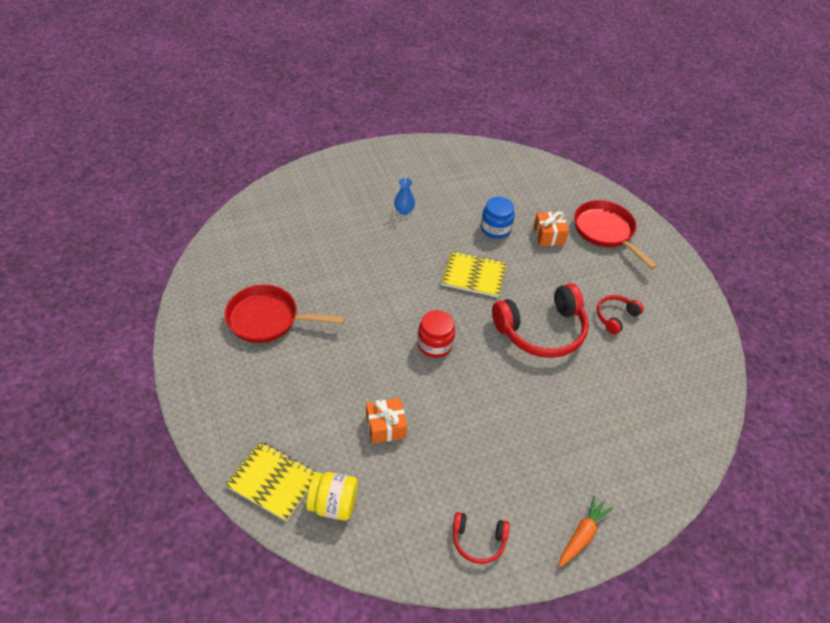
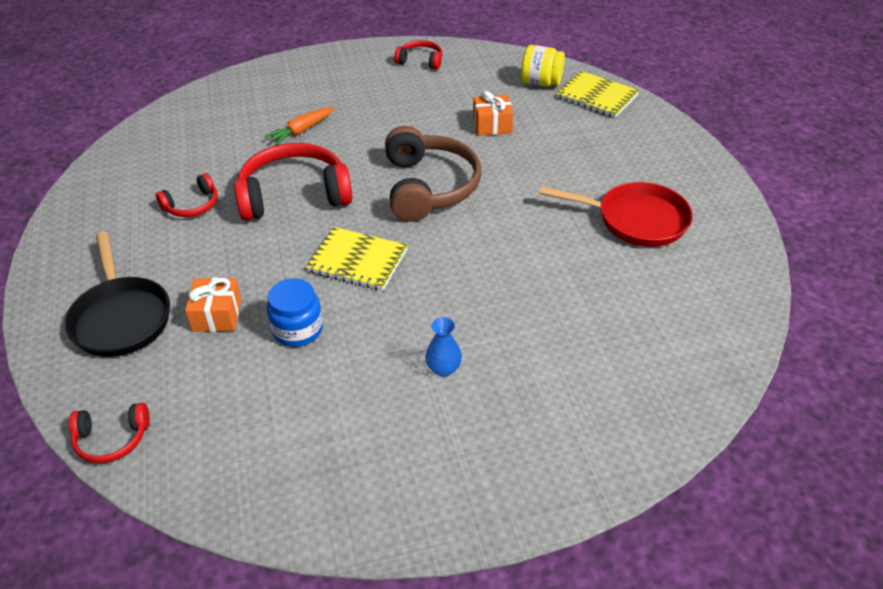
camera: 170 degrees left, 5 degrees down
red jar [417,310,455,358] -> brown headphones [385,126,481,222]
orange carrot [559,496,613,567] -> orange carrot moved to [264,107,334,145]
red pan [574,200,657,269] -> black pan [65,232,170,357]
none -> red headphones [69,403,150,463]

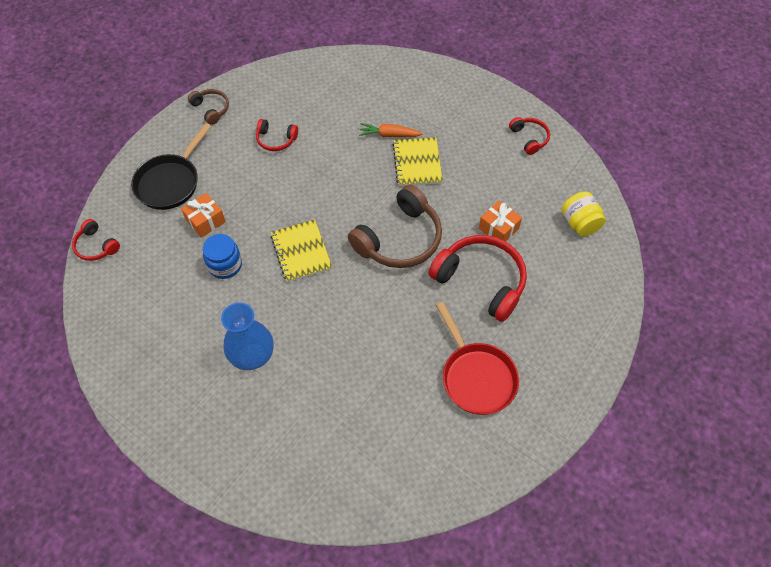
camera: 50 degrees right, 15 degrees up
red headphones [234,143,352,221] -> red headphones moved to [429,235,527,322]
blue vase [425,317,462,377] -> blue vase [221,302,273,370], size x1.93
yellow notebook [556,71,639,118] -> yellow notebook moved to [393,137,443,186]
none -> brown headphones [188,89,229,125]

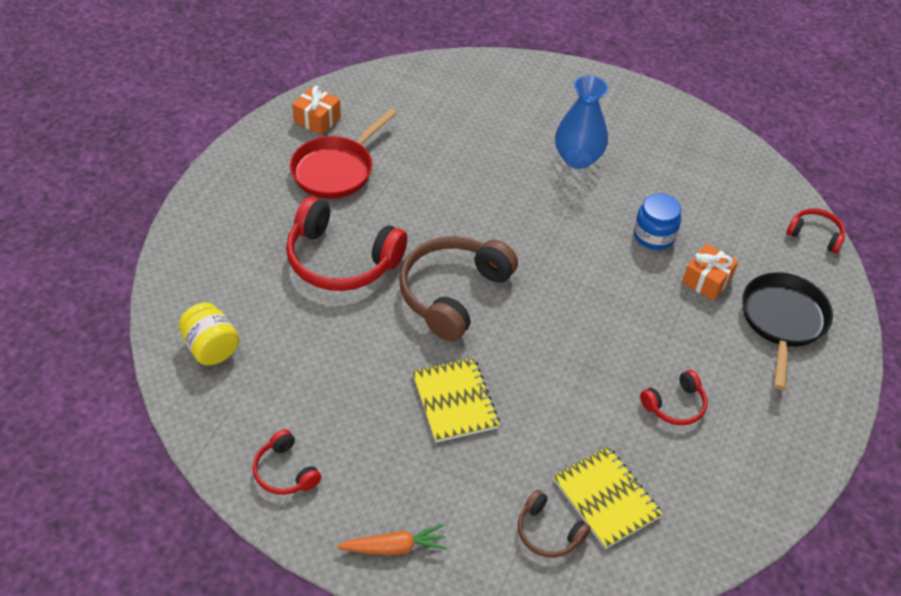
camera: 165 degrees right, 10 degrees down
brown headphones [188,89,229,125] -> brown headphones moved to [518,490,591,558]
red headphones [256,119,298,151] -> red headphones turned 150 degrees clockwise [640,370,707,425]
yellow notebook [270,219,332,282] -> yellow notebook moved to [553,446,663,549]
orange carrot [359,123,423,137] -> orange carrot moved to [337,524,447,555]
red pan [436,302,519,415] -> red pan turned 105 degrees counterclockwise [290,108,397,199]
orange gift [479,200,522,241] -> orange gift moved to [292,86,341,135]

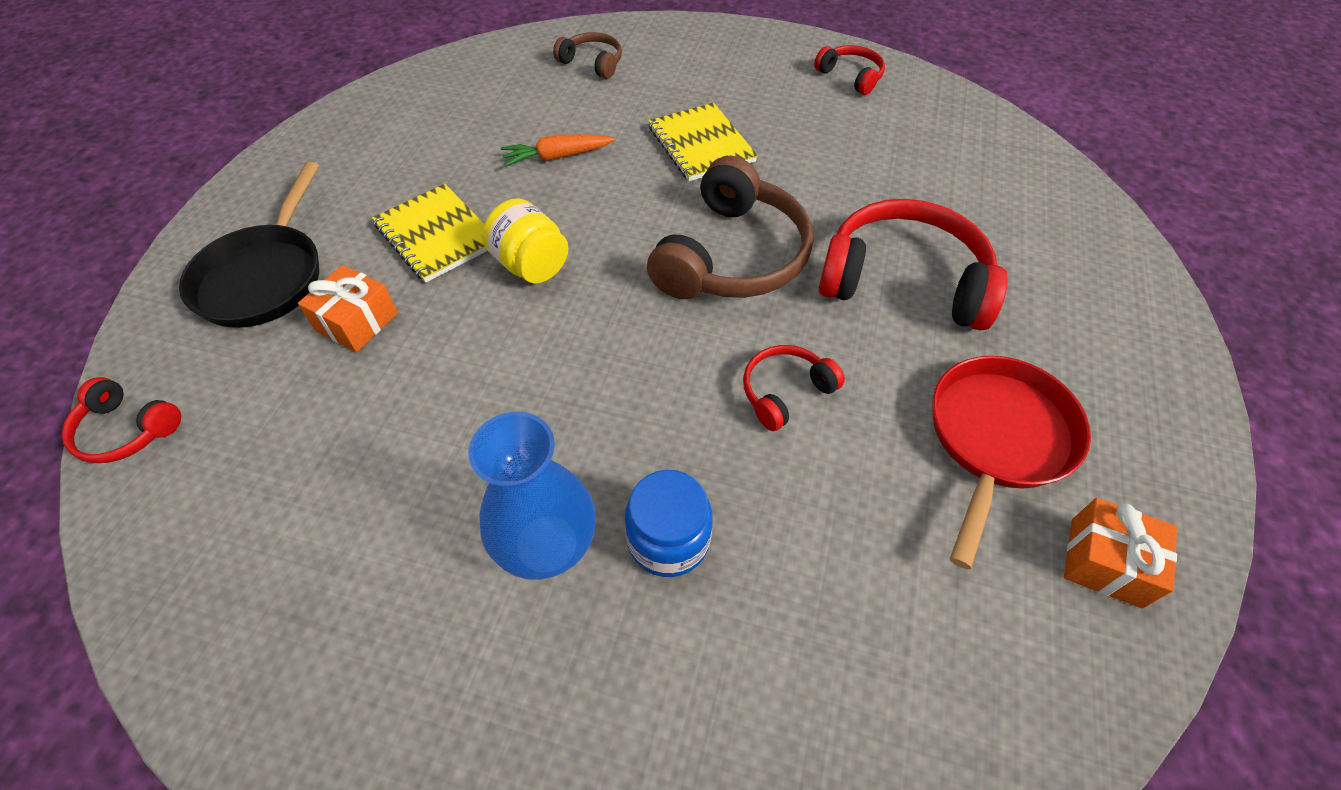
camera: 175 degrees right, 5 degrees up
yellow jar [179,302,239,365] -> yellow jar moved to [482,198,569,283]
orange carrot [337,524,447,555] -> orange carrot moved to [501,134,615,166]
yellow notebook [553,446,663,549] -> yellow notebook moved to [372,184,487,283]
blue jar [634,193,681,250] -> blue jar moved to [625,470,713,577]
red headphones [640,370,707,425] -> red headphones moved to [743,345,845,431]

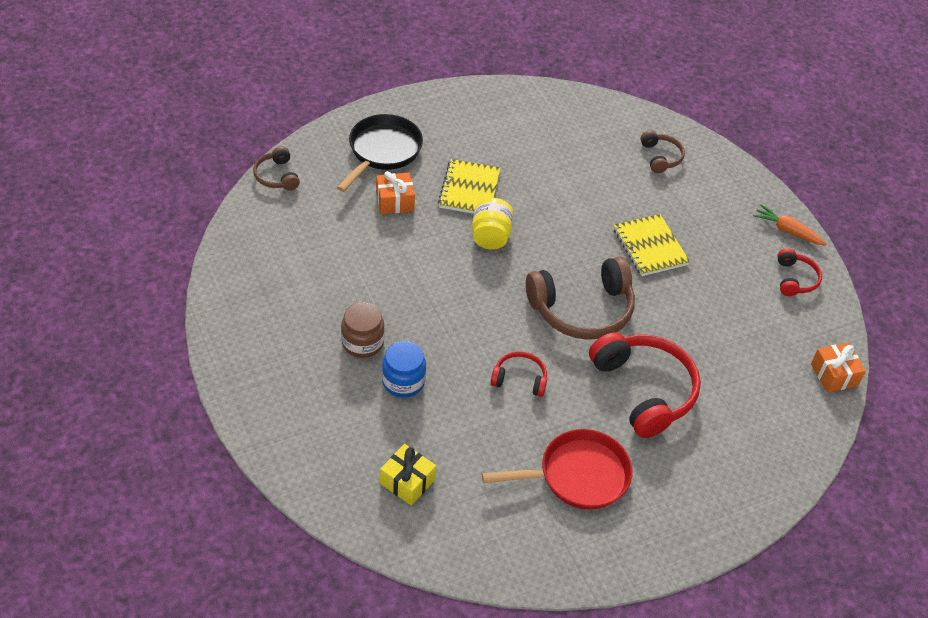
camera: 45 degrees right, 5 degrees down
red headphones [62,377,181,463] -> brown headphones [253,146,300,190]
black pan [179,162,319,328] -> black pan turned 150 degrees clockwise [337,114,423,192]
blue vase [468,412,596,580] -> brown jar [341,302,385,358]
orange carrot [501,134,615,166] -> orange carrot moved to [753,204,827,245]
yellow notebook [648,103,758,181] -> yellow notebook turned 45 degrees counterclockwise [614,214,690,276]
orange gift [1064,498,1177,609] -> orange gift moved to [811,342,866,393]
none -> yellow gift [380,444,436,506]

